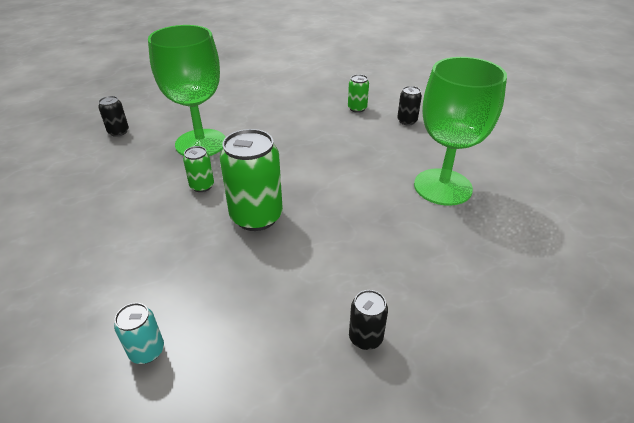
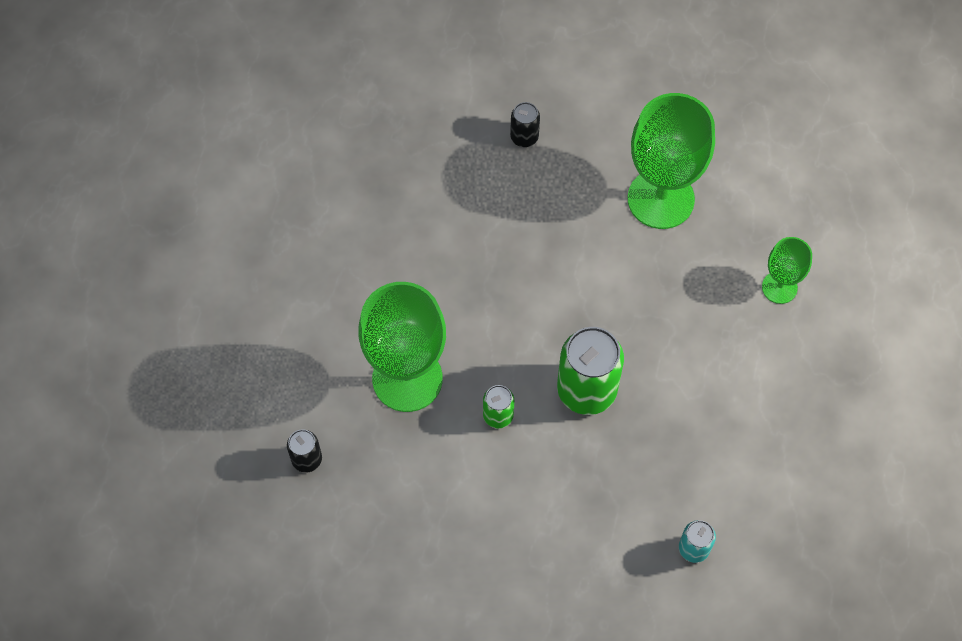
camera: 55 degrees left, 25 degrees up
green can [348,74,369,113] -> none
black can [349,290,388,350] -> none
none -> green goblet [762,237,812,304]

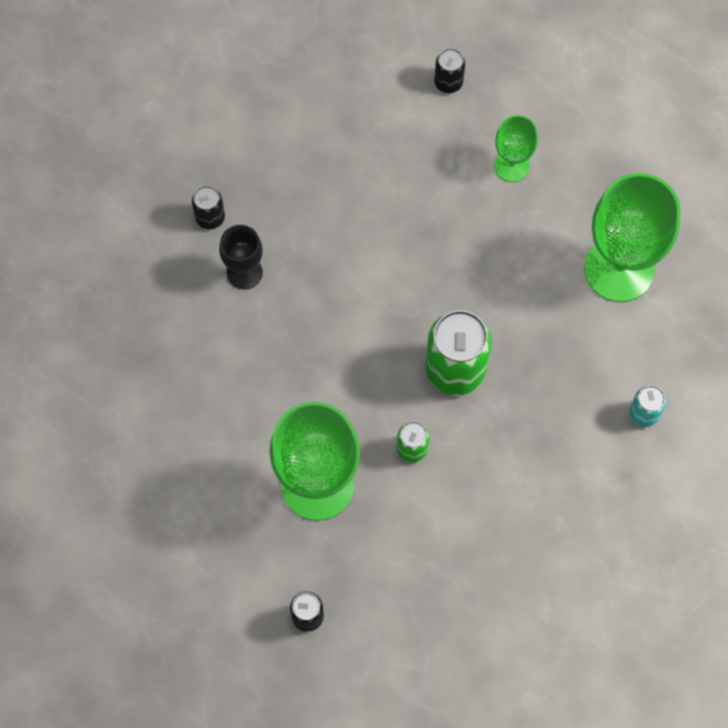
camera: 45 degrees left, 5 degrees up
green goblet [628,93,715,229] -> green goblet moved to [584,173,681,302]
none -> black goblet [219,225,263,289]
none -> black can [434,48,465,93]

